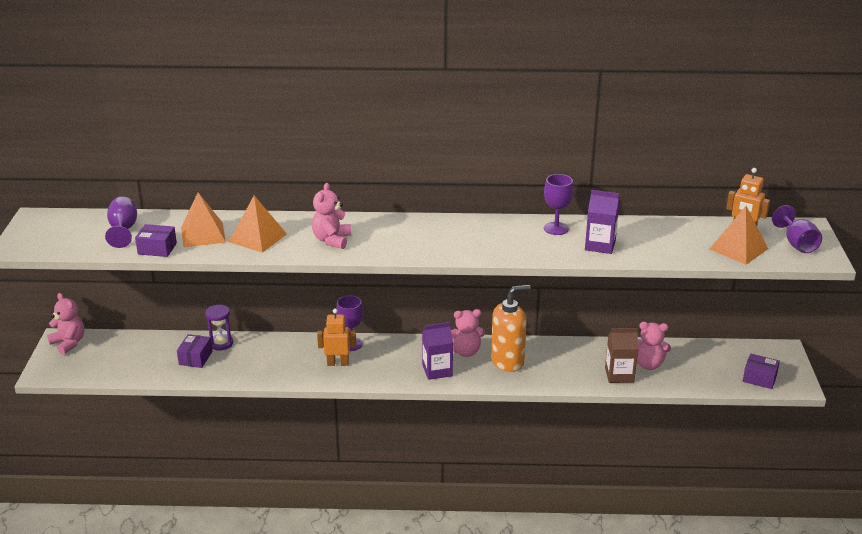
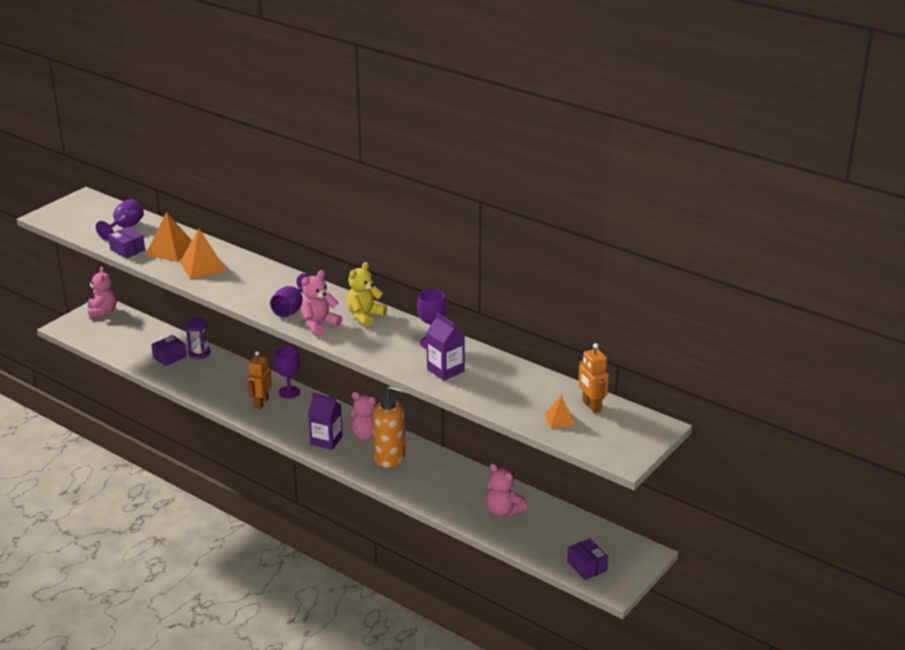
camera: 35 degrees right, 0 degrees up
pink teddy bear [312,183,351,249] -> pink teddy bear moved to [301,270,342,335]
orange robot [317,309,356,366] -> orange robot turned 105 degrees counterclockwise [247,351,272,409]
brown carton [605,328,638,383] -> none
orange pyramid [710,206,768,265] -> orange pyramid [545,396,576,428], size x0.58
purple goblet [772,205,822,253] -> purple goblet moved to [270,273,311,318]
none -> yellow teddy bear [347,262,387,327]

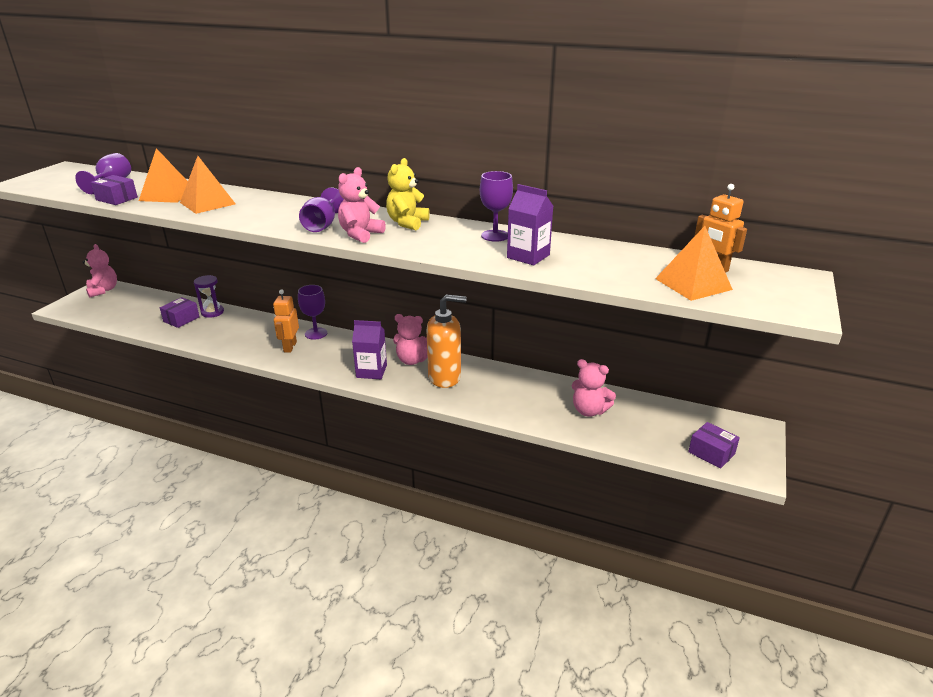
camera: 15 degrees left, 0 degrees up
orange pyramid [545,396,576,428] -> orange pyramid [655,226,733,301], size x1.74

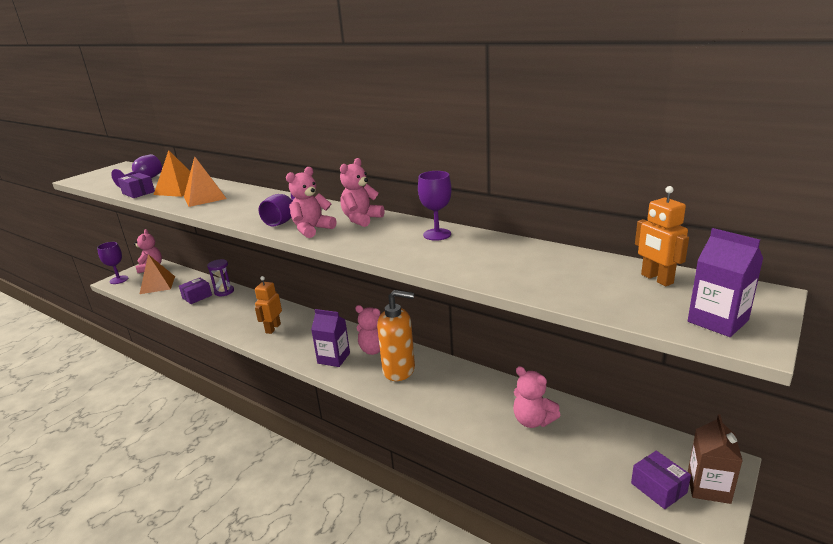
camera: 15 degrees right, 5 degrees down
purple goblet [298,285,327,340] -> purple goblet moved to [97,242,128,284]
yellow teddy bear [386,158,430,230] -> pink teddy bear [340,158,385,227]
purple carton [507,184,553,265] -> purple carton moved to [688,228,763,337]
orange pyramid [655,226,733,301] -> orange pyramid moved to [140,254,175,294]
none -> brown carton [688,414,743,504]

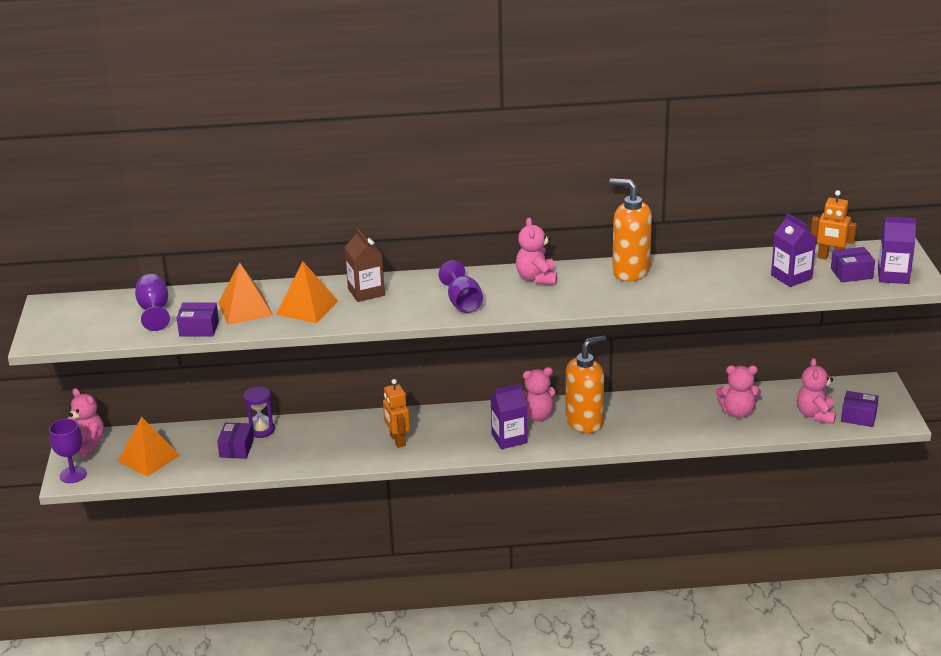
camera: 40 degrees left, 5 degrees up
pink teddy bear [286,167,336,238] -> pink teddy bear moved to [797,358,836,424]
purple goblet [418,171,452,241] -> orange soap dispenser [609,179,652,281]
brown carton [688,414,743,504] -> brown carton moved to [344,228,385,302]
none -> purple carton [771,213,817,287]
none -> purple box [831,247,875,282]

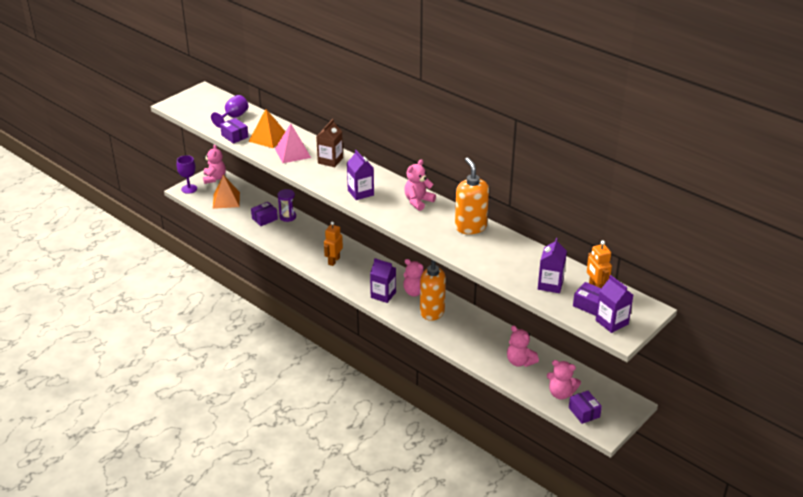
camera: 45 degrees right, 5 degrees up
orange pyramid [276,261,338,323] -> pink pyramid [275,124,311,163]
purple goblet [439,261,483,313] -> purple carton [347,150,374,200]
pink teddy bear [797,358,836,424] -> pink teddy bear turned 120 degrees counterclockwise [547,360,581,400]

